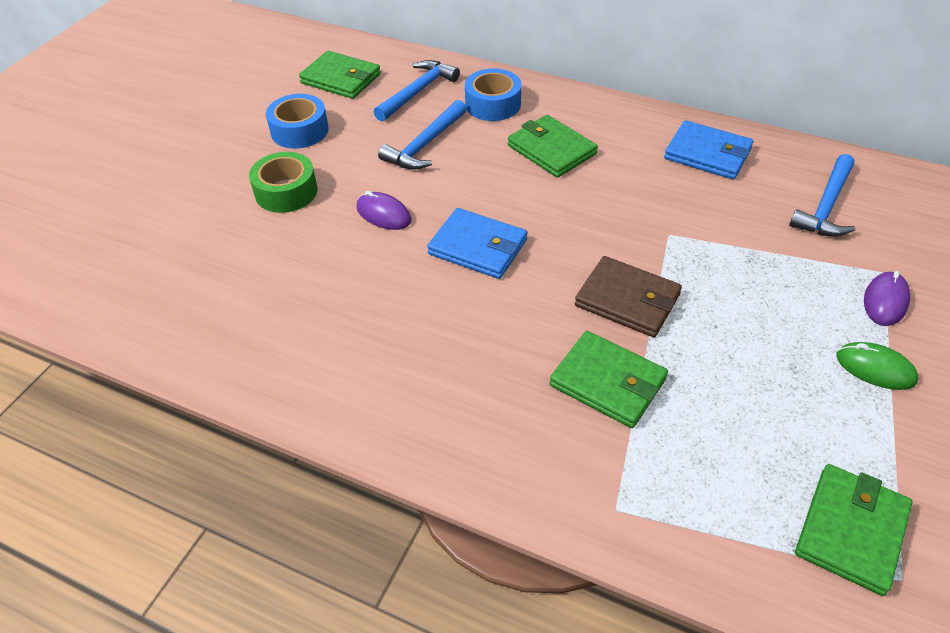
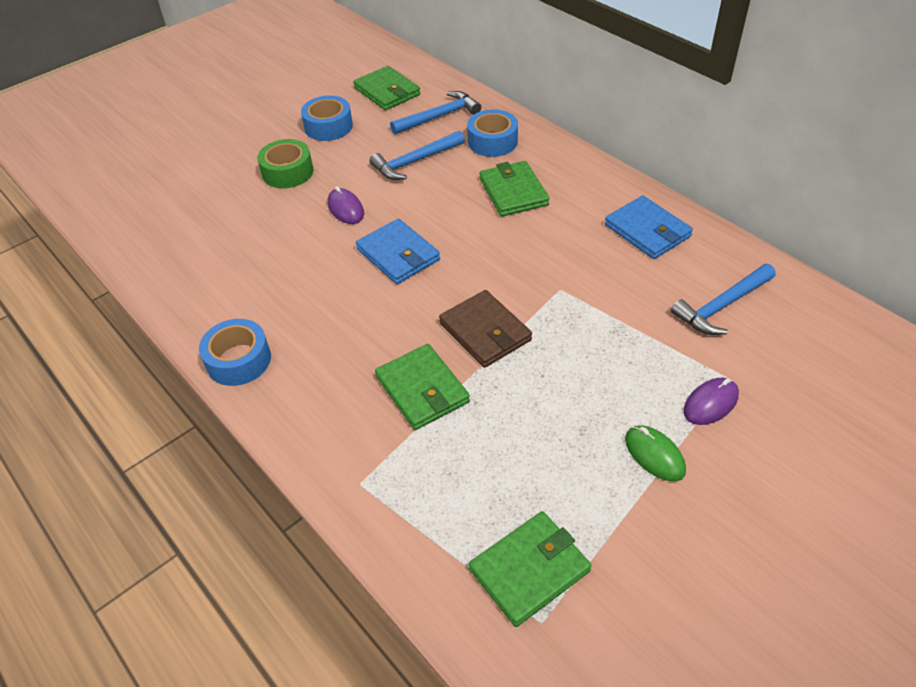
camera: 25 degrees right, 0 degrees up
none -> blue tape [199,319,271,386]

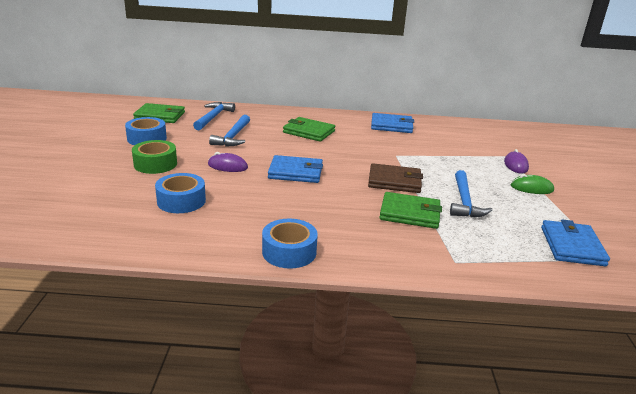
camera: 50 degrees left, 20 degrees down
blue tape [467,109,518,157] -> blue tape moved to [155,173,206,213]
green wallet [469,511,592,627] -> blue wallet [541,219,610,266]
blue hammer [671,264,776,335] -> blue hammer moved to [450,170,492,217]

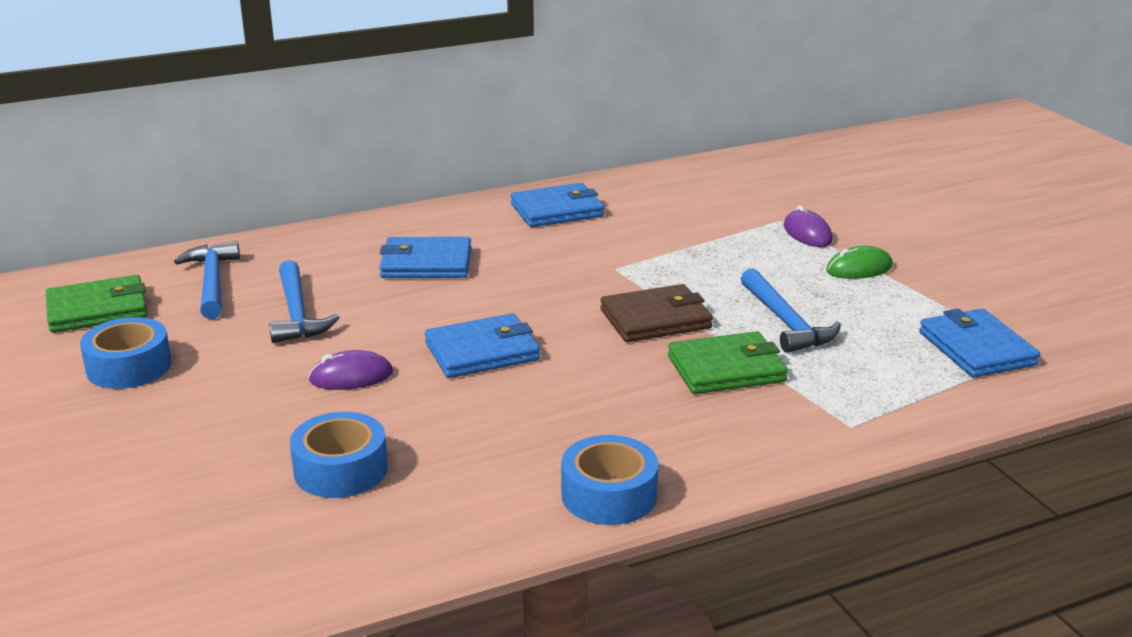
camera: 25 degrees left, 0 degrees up
green tape [132,140,177,174] -> none
green wallet [283,117,335,142] -> blue wallet [379,237,471,278]

